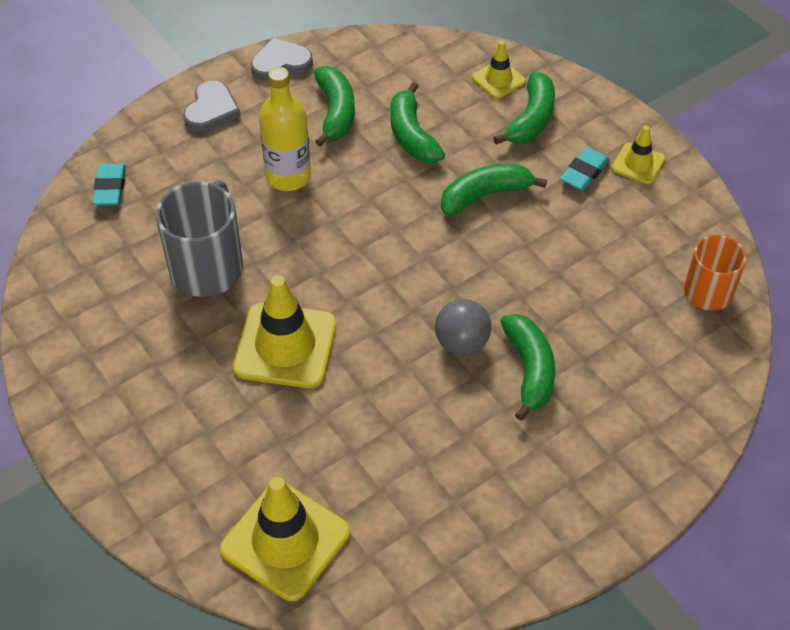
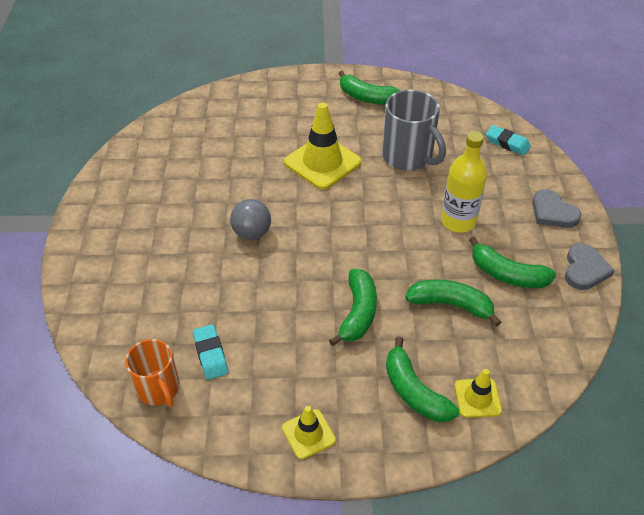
camera: 125 degrees right, 5 degrees down
yellow traffic cone [220,477,350,601] -> none
green banana [500,314,555,421] -> green banana moved to [338,71,401,105]
turquoise eraser [560,147,610,191] -> turquoise eraser moved to [193,324,228,380]

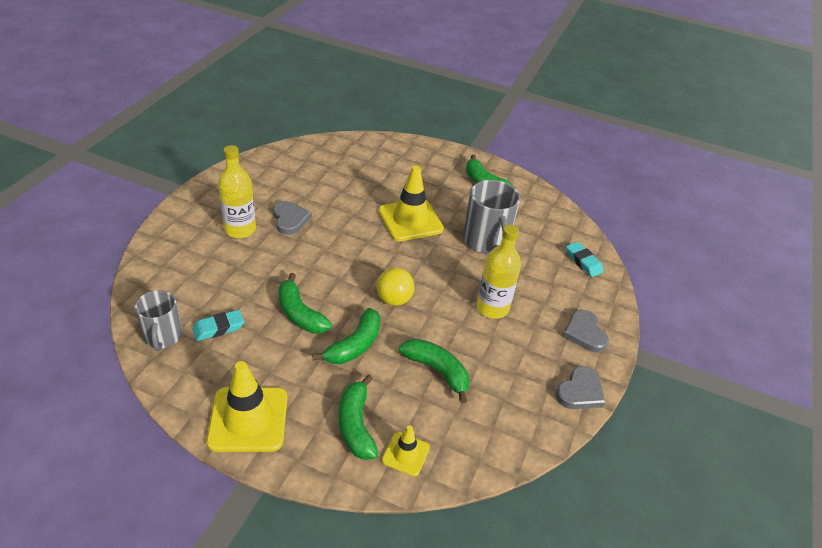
camera: 20 degrees right, 5 degrees down
orange mug [125,339,180,407] -> grey mug [135,290,183,351]
turquoise eraser [193,324,228,380] -> turquoise eraser turned 60 degrees clockwise [192,310,244,341]
grey ball [230,199,271,240] -> none
yellow traffic cone [282,406,336,459] -> yellow traffic cone [206,361,288,452], size x1.88
green banana [469,237,556,288] -> green banana moved to [278,273,332,333]
none -> yellow bottle [218,145,256,238]
none -> grey heart [273,201,312,235]
none -> yellow ball [376,268,415,306]

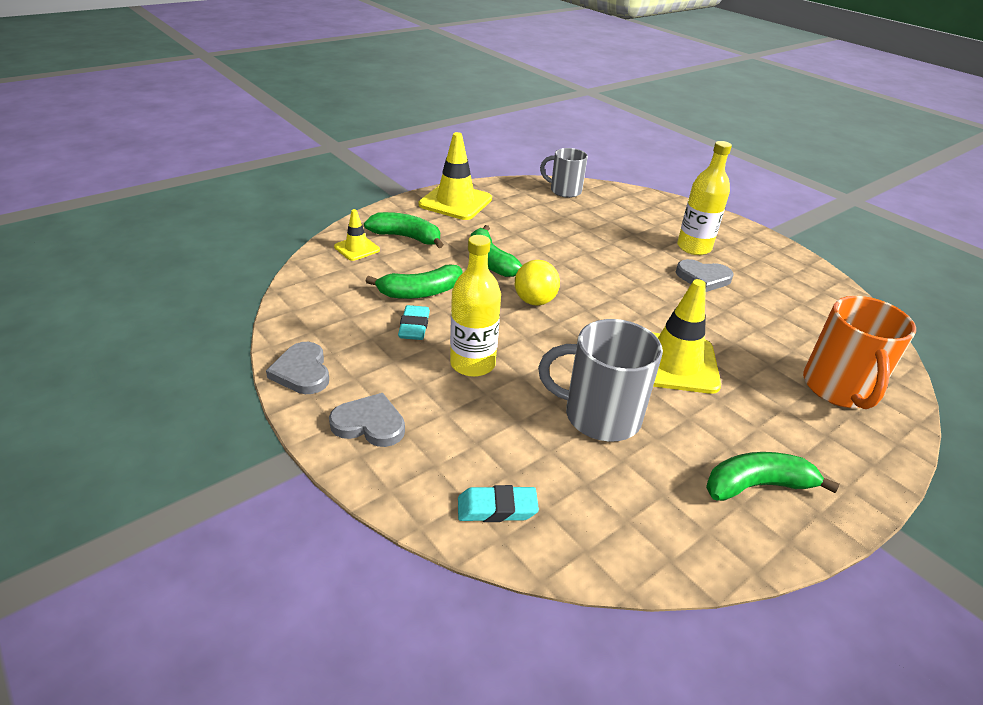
camera: 120 degrees right, 5 degrees down
turquoise eraser [192,310,244,341] -> turquoise eraser moved to [398,305,430,340]
green banana [278,273,332,333] -> none
none -> orange mug [803,296,916,409]

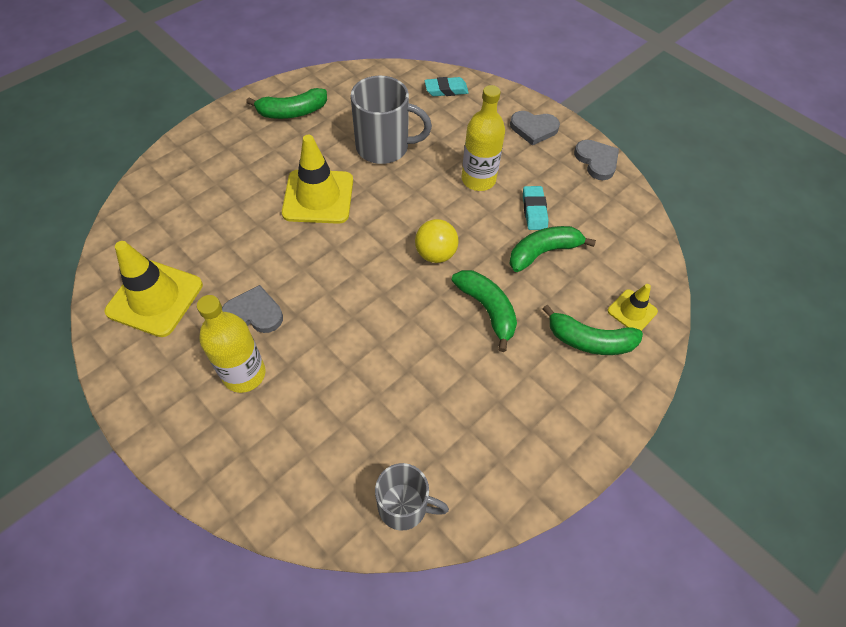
camera: 175 degrees right, 20 degrees up
yellow traffic cone [419,132,492,220] -> yellow traffic cone moved to [105,241,203,337]
orange mug [803,296,916,409] -> none

